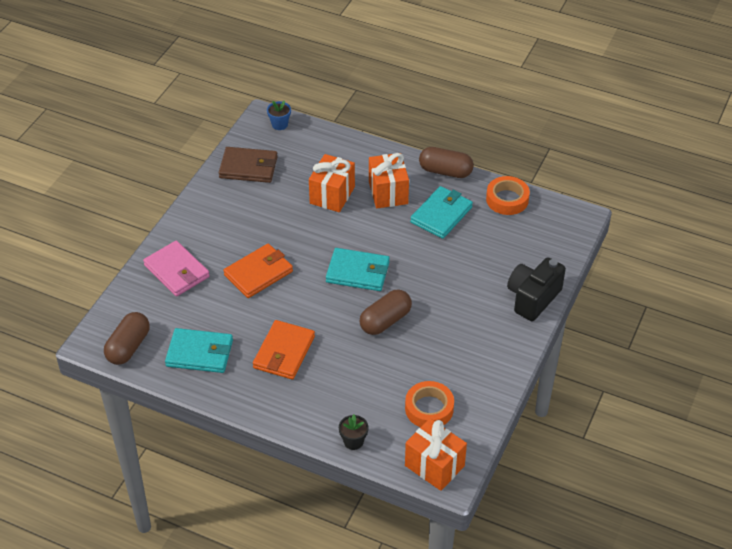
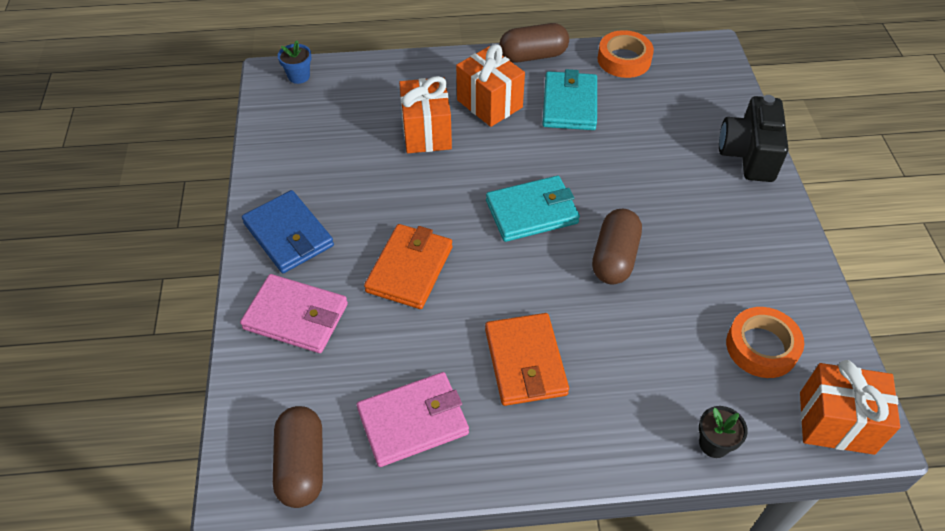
camera: 30 degrees left, 5 degrees up
turquoise wallet [165,328,233,373] -> pink wallet [357,372,469,467]
brown wallet [218,147,278,183] -> none
none -> blue wallet [242,190,334,273]

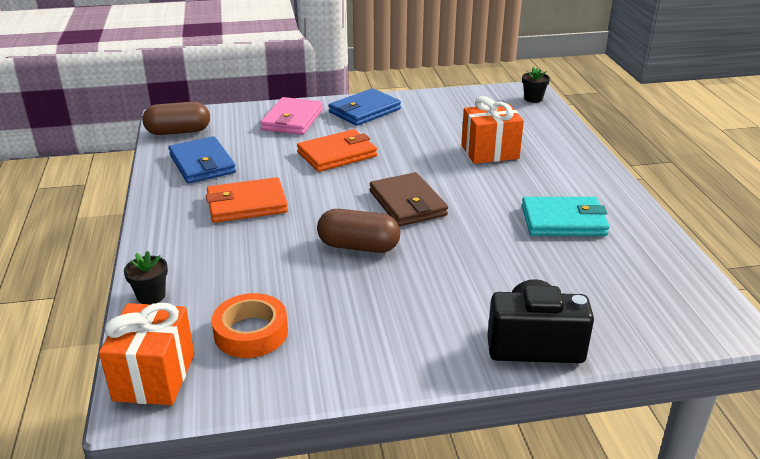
camera: 85 degrees right, 20 degrees down
blue flower pot [278,40,312,84] -> black flower pot [522,66,550,103]
pink wallet [357,372,469,467] -> blue wallet [168,136,236,183]
orange wallet [364,224,452,309] -> orange wallet turned 45 degrees counterclockwise [297,129,377,172]
orange gift [456,44,525,127] -> none
turquoise wallet [486,176,580,242] -> brown wallet [370,172,448,226]
brown capsule [499,23,569,63] -> none
orange tape [597,30,654,78] -> none

